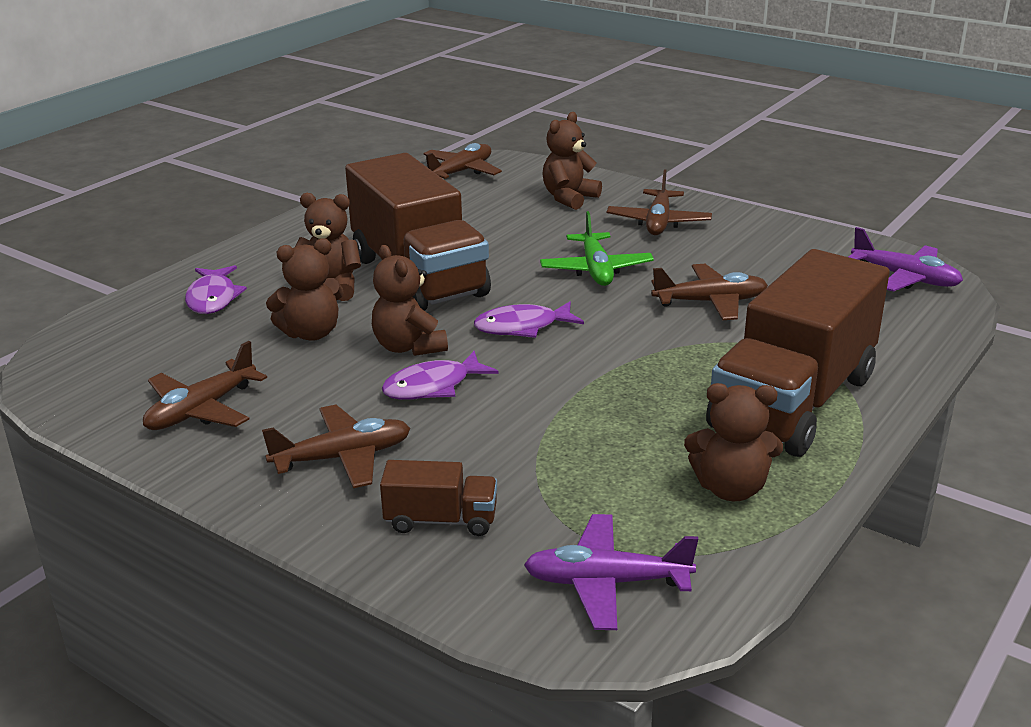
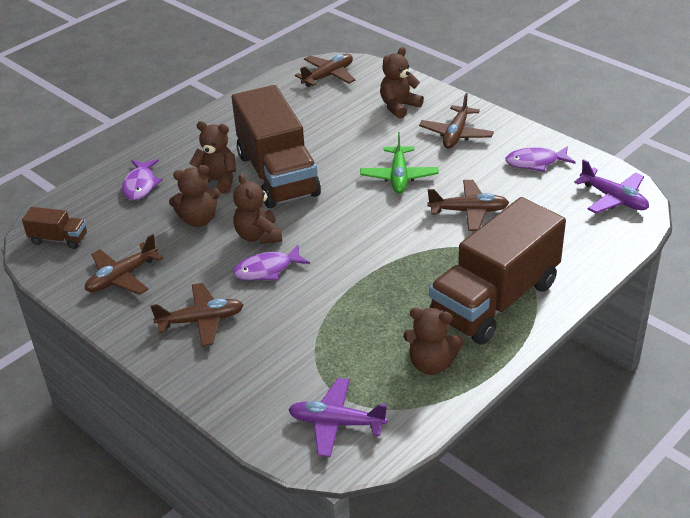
camera: 10 degrees right, 10 degrees up
brown truck [380,460,497,536] -> brown truck moved to [22,207,87,249]
purple fish [474,301,584,338] -> purple fish moved to [505,146,576,172]

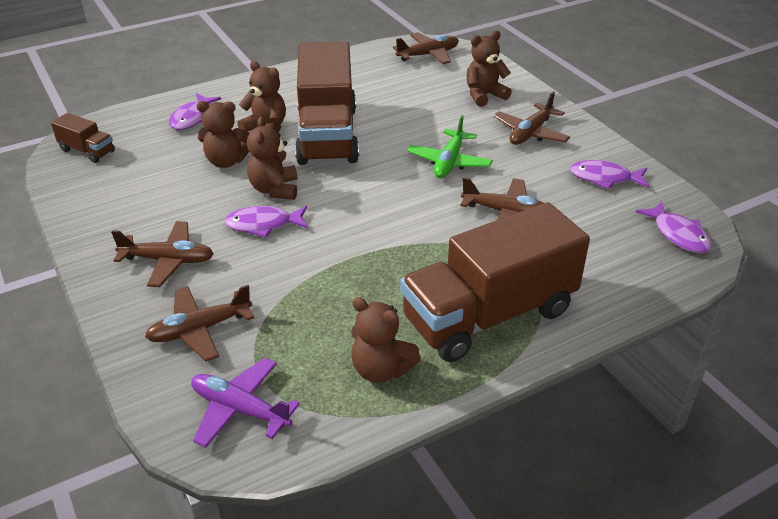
camera: 15 degrees right, 0 degrees up
brown plane [85,234,163,295] -> brown plane moved to [145,285,254,362]
purple plane [574,159,649,213] -> purple fish [636,201,712,253]

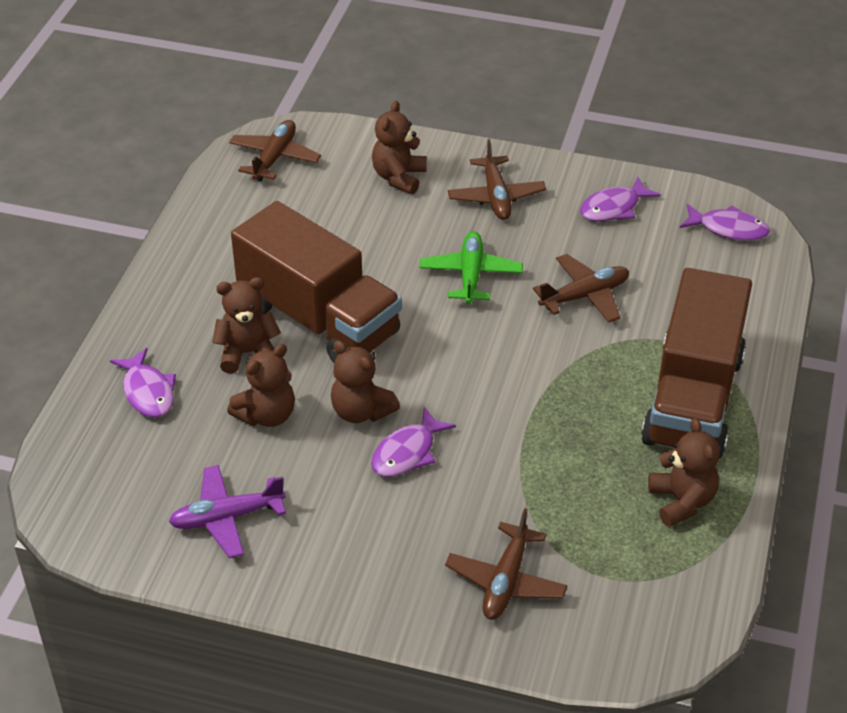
camera: 45 degrees left, 5 degrees up
brown truck [51,113,115,163] -> none
brown plane [111,221,214,287] -> none
purple plane [191,358,300,448] -> purple plane moved to [169,465,286,558]
brown teddy bear [351,297,421,382] -> brown teddy bear turned 90 degrees counterclockwise [648,418,720,527]
green plane [407,115,493,178] -> green plane turned 150 degrees counterclockwise [420,231,523,304]

